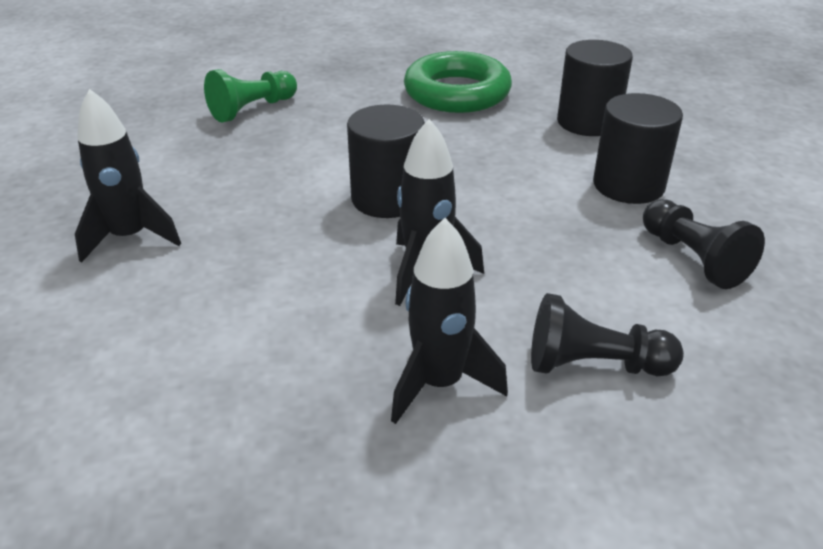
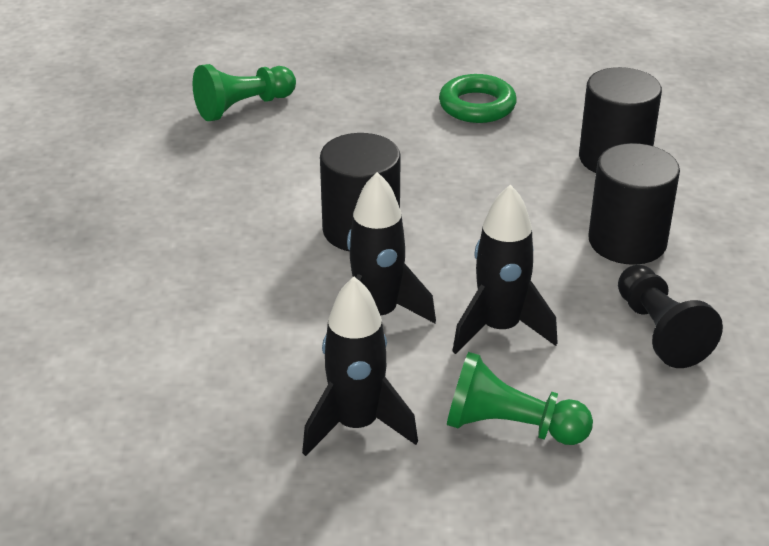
camera: 10 degrees right, 0 degrees up
black rocket [75,89,181,263] -> black rocket moved to [452,184,558,354]
green ring [404,51,512,113] -> green ring [439,74,517,123], size x0.63
black pawn [531,293,684,376] -> green pawn [447,352,593,445]

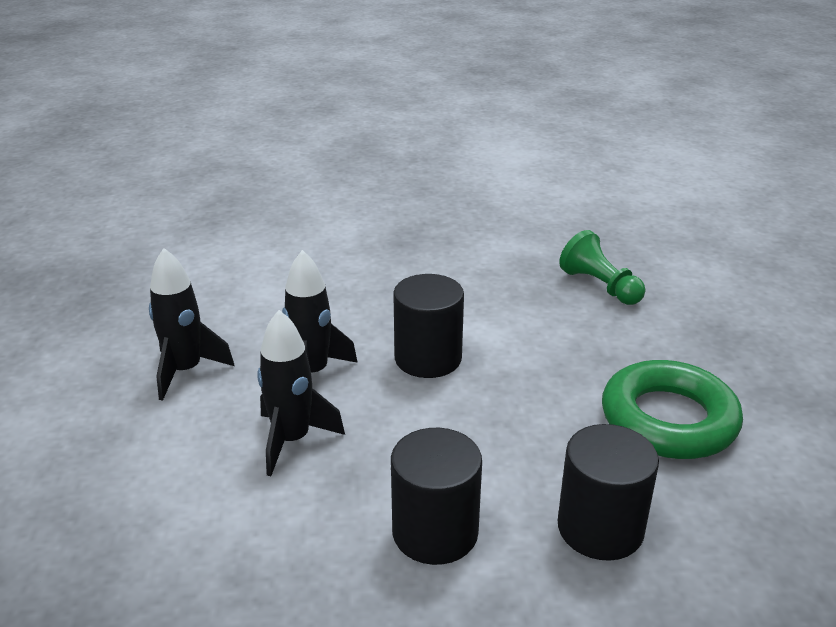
camera: 85 degrees right, 5 degrees down
green ring [439,74,517,123] -> green ring [602,360,743,459], size x1.60
green pawn [447,352,593,445] -> none
black pawn [618,265,723,368] -> none

